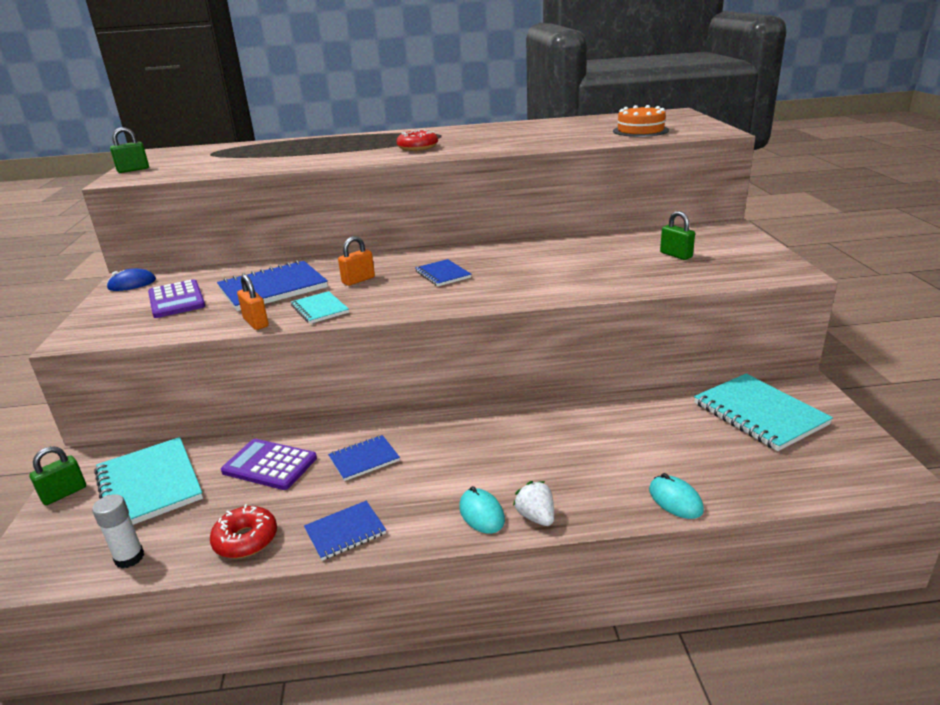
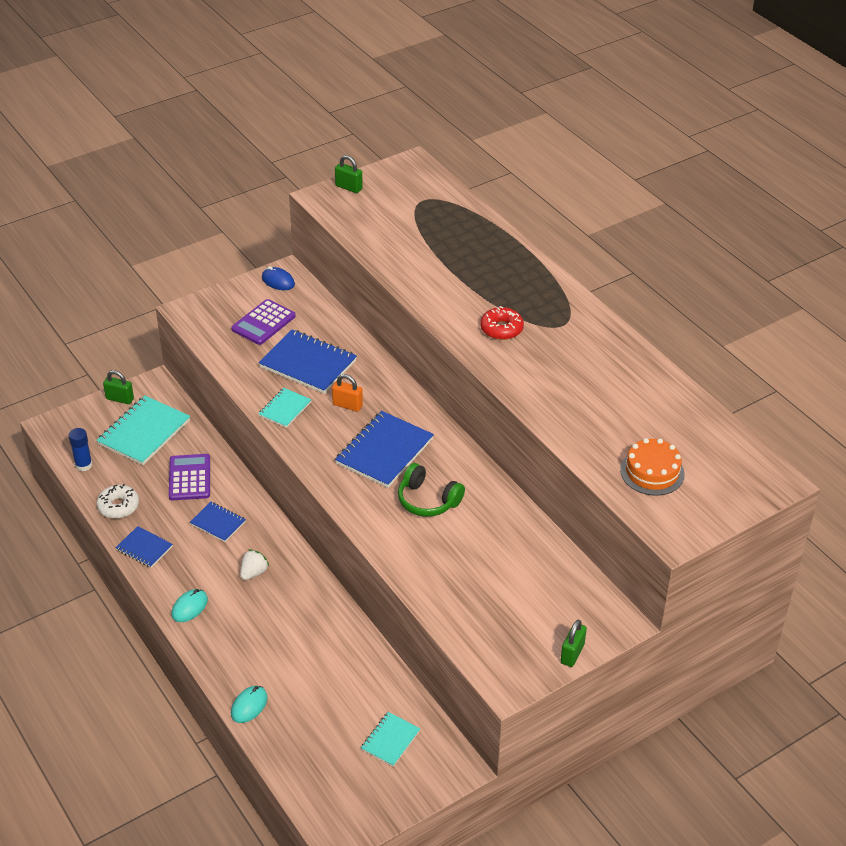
camera: 60 degrees right, 15 degrees up
white glue stick [92,494,144,568] -> blue glue stick [69,428,92,471]
red donut [210,504,277,558] -> white donut [97,484,139,519]
orange padlock [237,274,269,330] -> none
blue notebook [415,259,471,286] -> blue notebook [335,411,434,488], size x1.82
white strawberry [513,481,554,526] -> white strawberry moved to [240,549,269,580]
green padlock [660,211,695,260] -> green padlock moved to [561,619,587,667]
turquoise notebook [694,374,833,451] -> turquoise notebook [361,712,420,767], size x0.55
none -> green headphones [398,463,465,517]

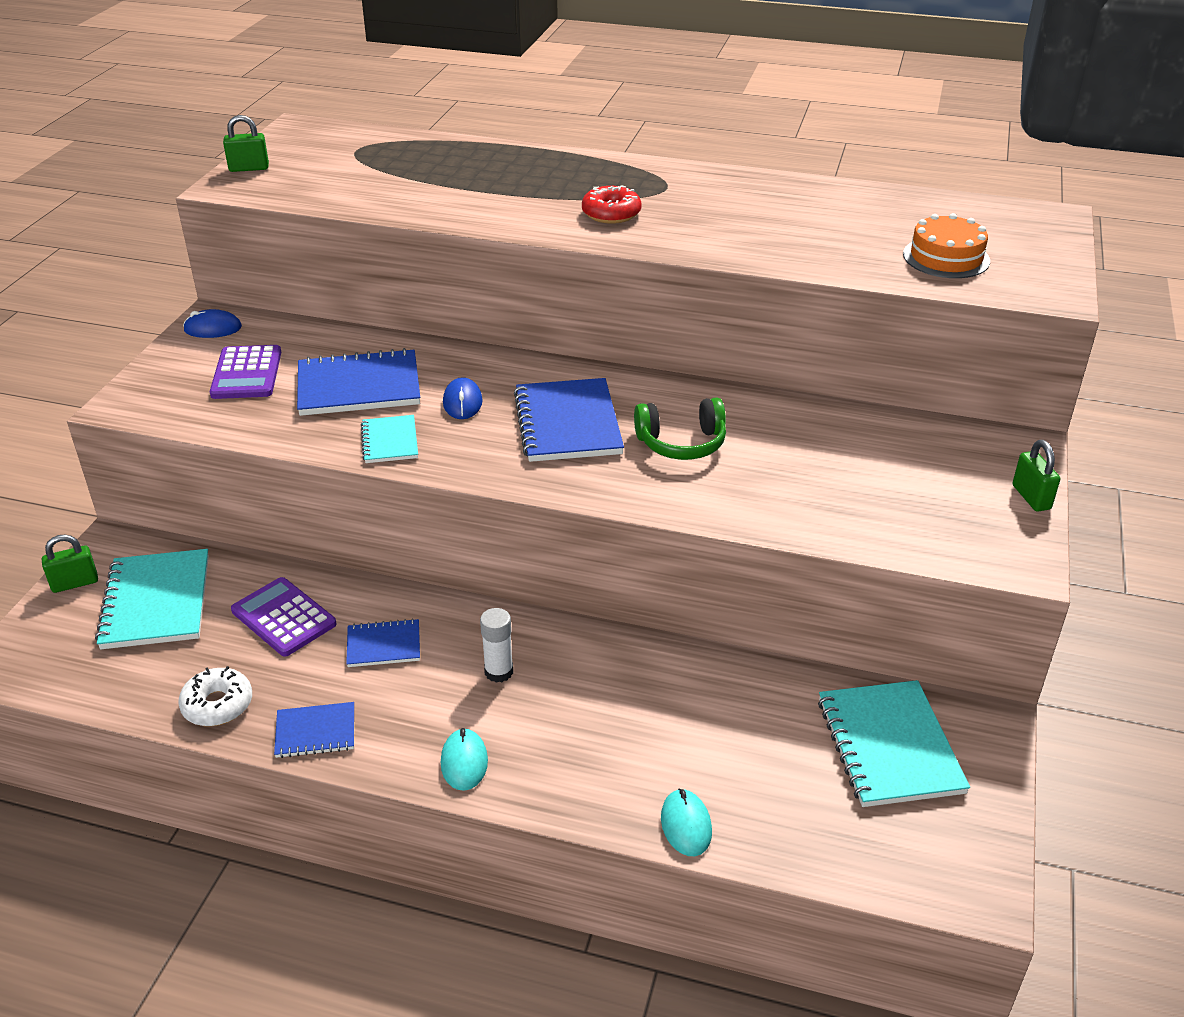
camera: 40 degrees left, 5 degrees down
blue glue stick [69,428,92,471] -> none
white strawberry [240,549,269,580] -> white glue stick [480,608,513,683]
orange padlock [332,374,363,412] -> blue mouse [443,377,483,419]
turquoise notebook [361,712,420,767] -> turquoise notebook [818,680,970,807], size x1.82

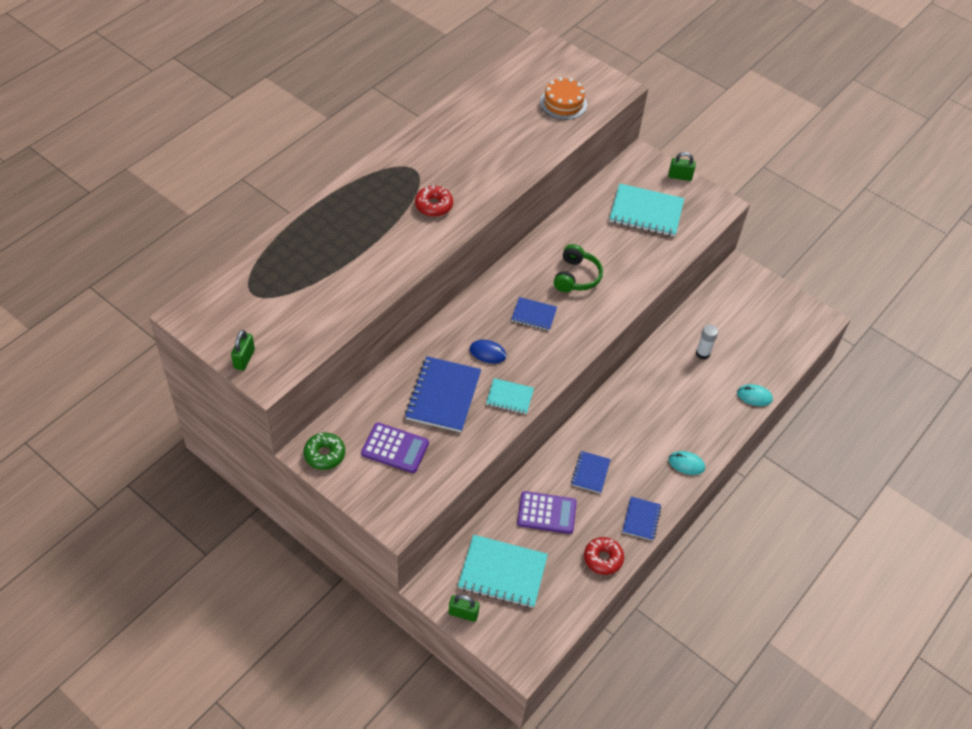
camera: 70 degrees left, 15 degrees up
green padlock [42,535,98,593] -> green padlock turned 75 degrees counterclockwise [449,594,480,622]
white donut [178,666,252,726] -> red donut [584,537,624,575]
blue mouse [183,309,242,338] -> green donut [304,433,345,470]
purple calculator [231,577,337,656] -> purple calculator turned 150 degrees counterclockwise [517,491,577,534]
white glue stick [480,608,513,683] -> white glue stick moved to [696,324,718,359]
blue notebook [514,378,624,462] -> blue notebook [511,297,557,331], size x0.55
turquoise notebook [818,680,970,807] -> turquoise notebook moved to [609,184,684,237]

